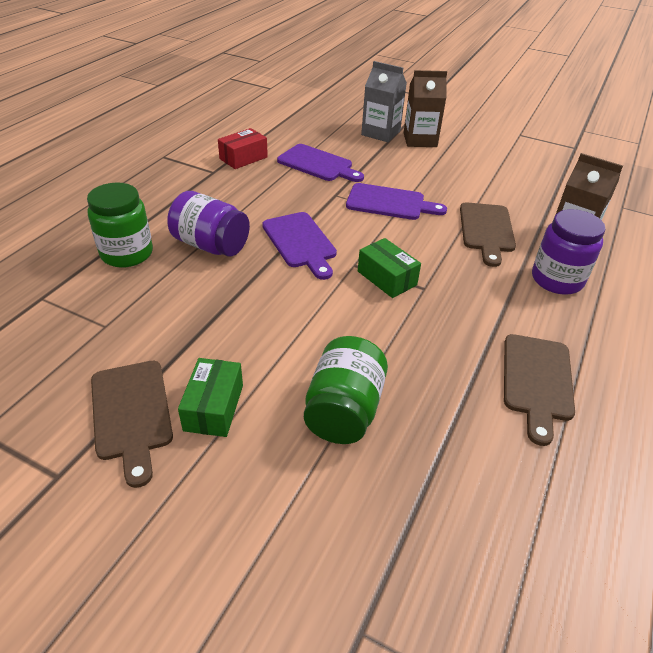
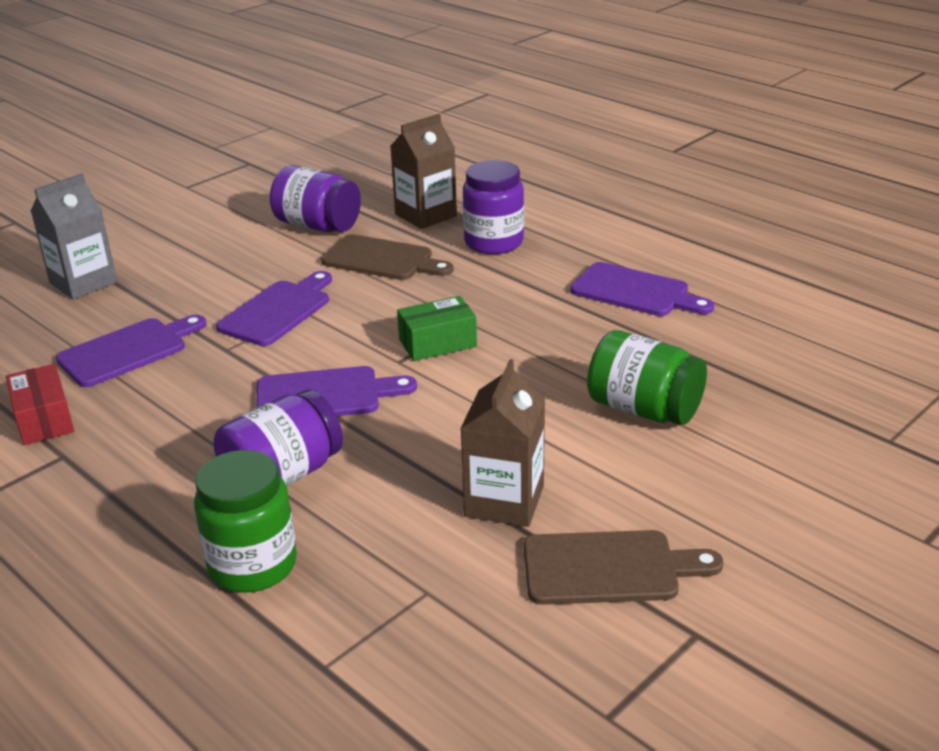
camera: 70 degrees left, 10 degrees down
green box [178,358,243,437] -> none
brown carton [403,70,447,147] -> brown carton moved to [460,359,545,527]
brown cutting board [504,334,575,446] -> purple cutting board [571,262,714,316]
none -> purple jar [270,165,361,232]

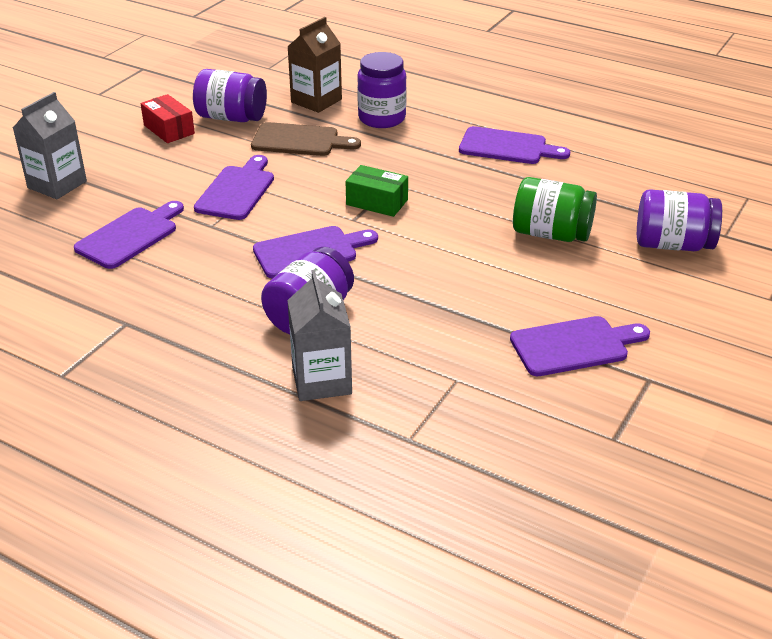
camera: 15 degrees left, 5 degrees up
red box [6,364,74,445] -> red box moved to [141,94,195,143]
green jar [194,450,297,593] -> grey carton [287,270,352,401]
green box [397,296,477,361] -> green box turned 60 degrees clockwise [345,165,408,217]
brown carton [460,359,545,527] -> none
brown cutting board [524,530,723,605] -> purple cutting board [510,316,650,376]
none -> purple jar [637,189,722,251]

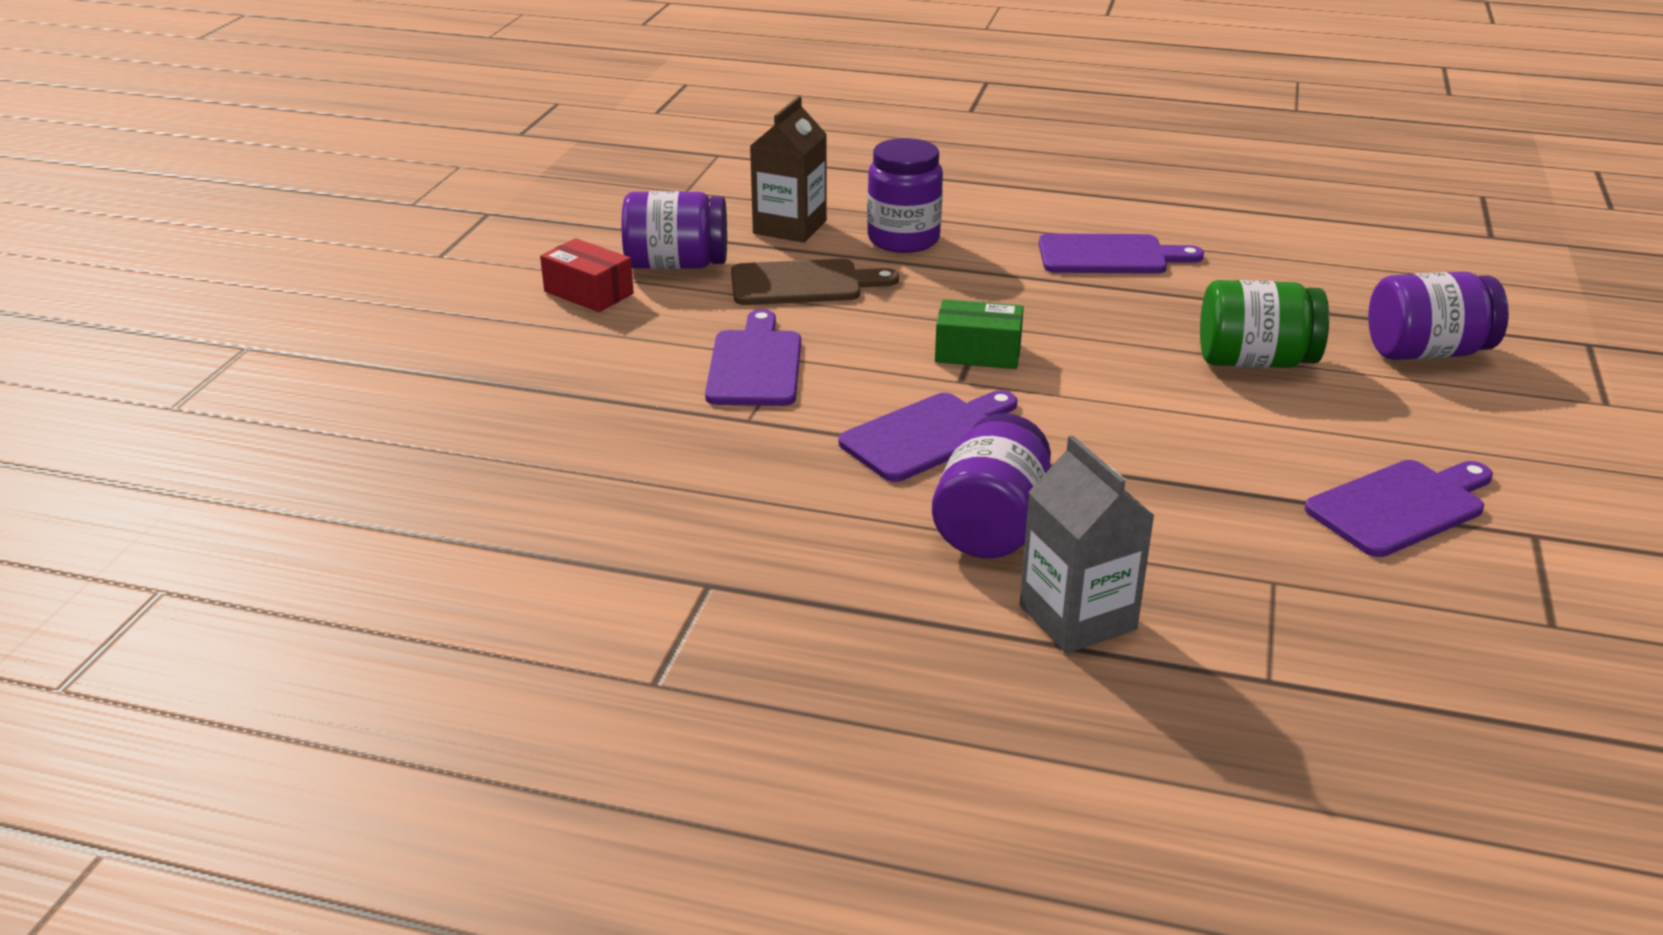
camera: 15 degrees left, 5 degrees down
grey carton [13,92,87,199] -> none
purple cutting board [74,201,184,269] -> none

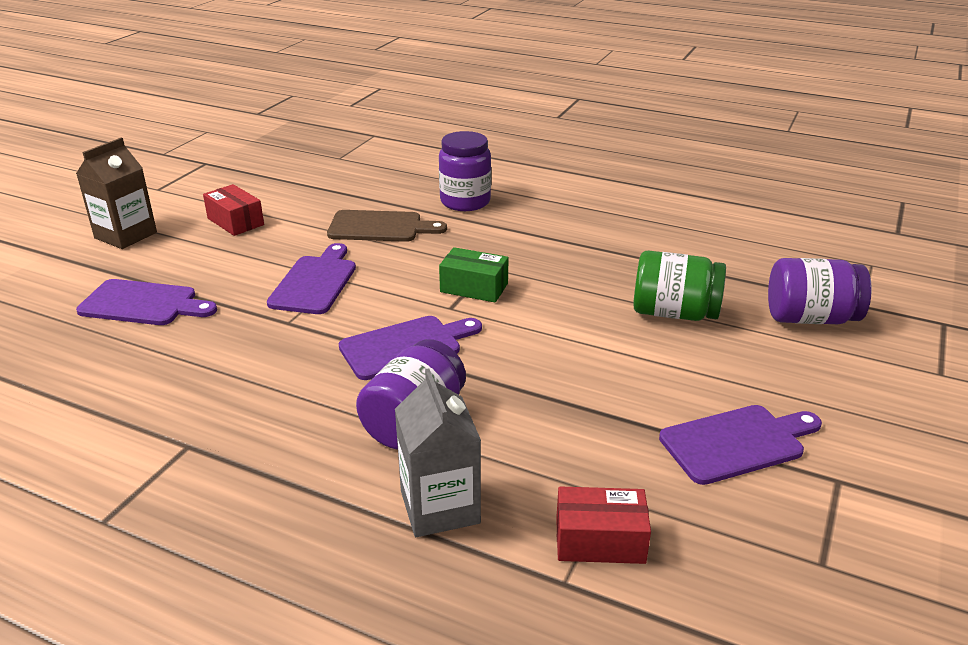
camera: 10 degrees right, 0 degrees up
purple jar [622,191,727,269] -> none
brown carton [750,96,827,243] -> brown carton moved to [76,138,157,249]
purple cutting board [1039,233,1204,274] -> purple cutting board moved to [76,279,217,325]
none -> red box [556,486,651,564]

